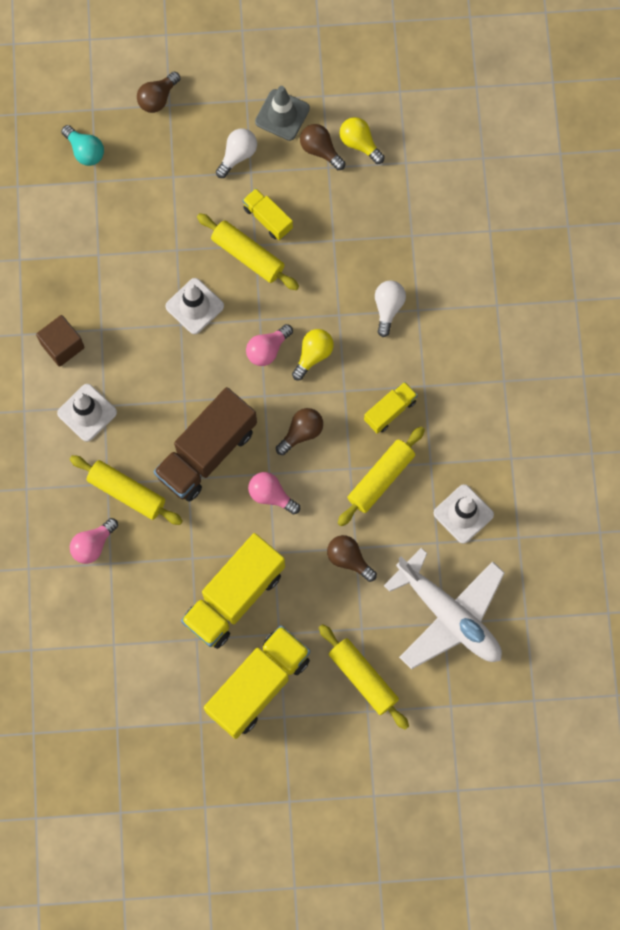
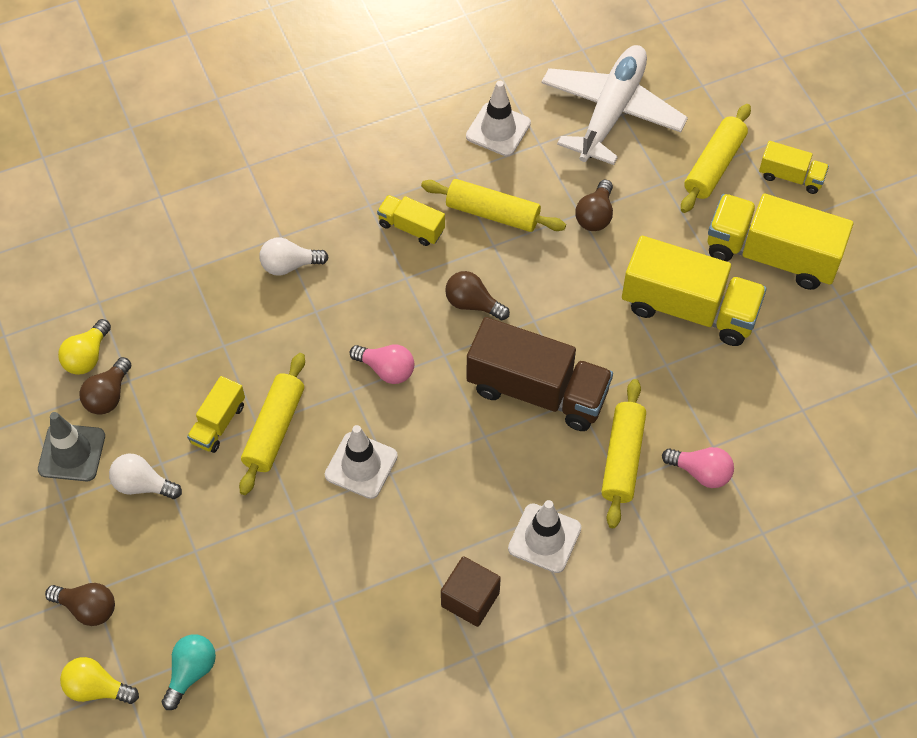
camera: 110 degrees left, 15 degrees down
pink light bulb [248,472,300,514] -> none
yellow light bulb [292,329,334,380] -> yellow light bulb moved to [60,657,139,704]
none -> yellow truck [759,141,829,194]

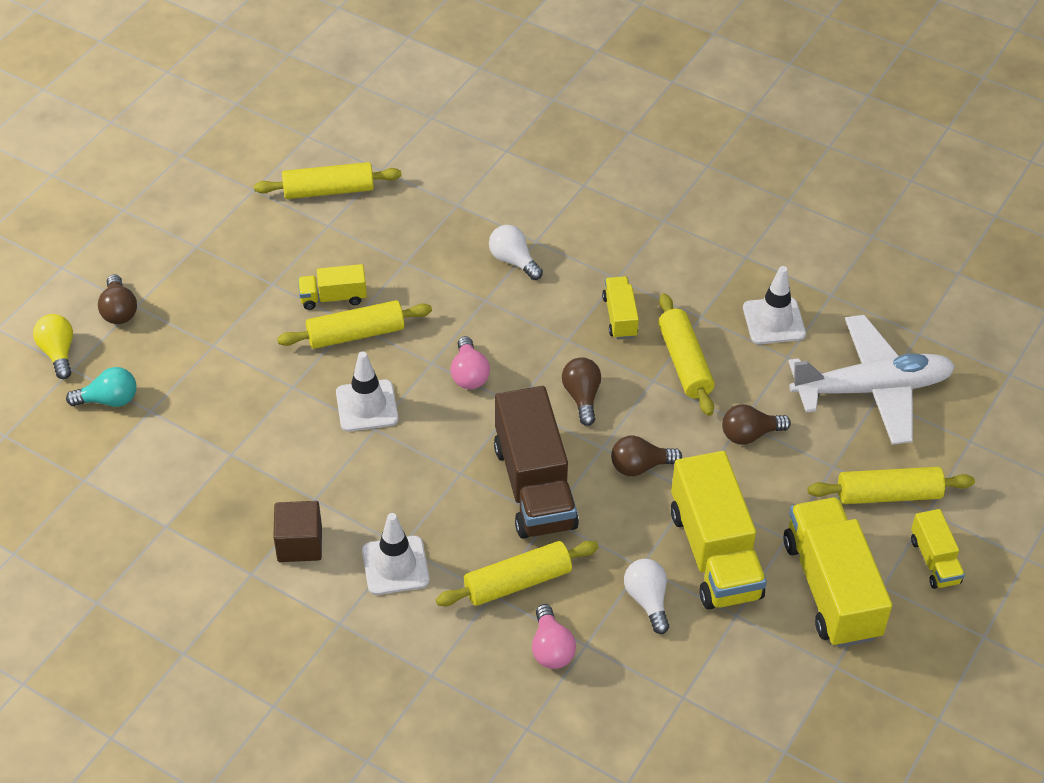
camera: 55 degrees right, 10 degrees down
grey traffic cone [38,412,105,481] -> none
yellow light bulb [58,319,111,375] -> yellow rolling pin [254,162,402,199]
brown light bulb [79,357,131,415] -> brown light bulb moved to [611,435,682,476]
white light bulb [109,453,182,499] -> white light bulb moved to [624,559,669,634]

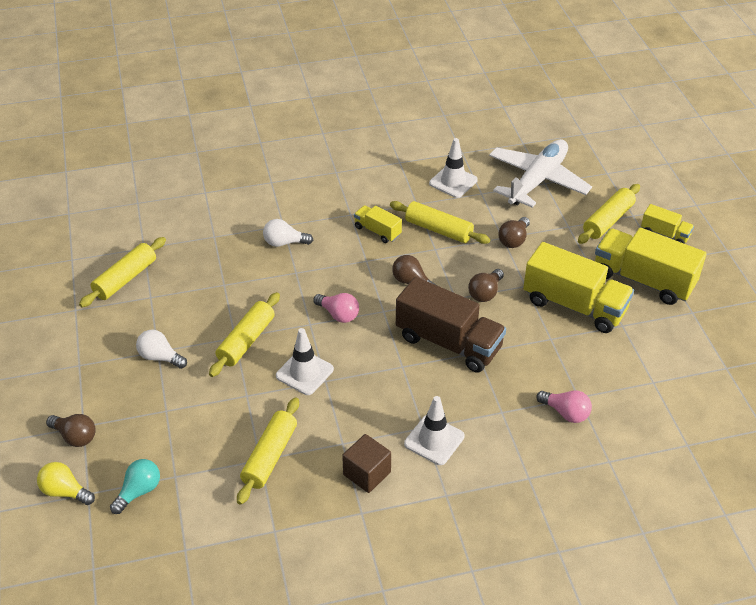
camera: 45 degrees left, 5 degrees down
yellow truck [298,264,367,310] -> none
yellow rolling pin [436,541,599,606] -> yellow rolling pin moved to [237,397,299,505]
white light bulb [624,559,669,634] -> white light bulb moved to [136,330,187,369]

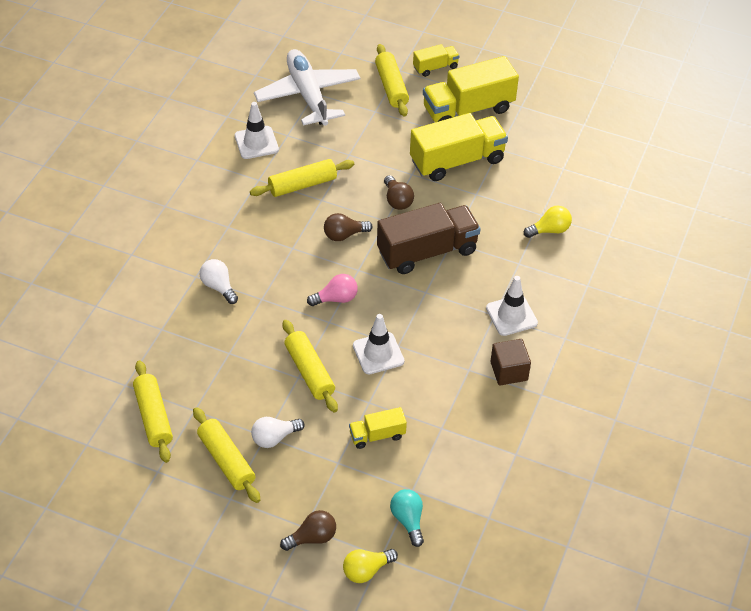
camera: 55 degrees left, 5 degrees up
yellow rolling pin [237,397,299,505] -> yellow rolling pin moved to [193,407,260,503]
white light bulb [263,219,313,247] -> white light bulb turned 105 degrees clockwise [200,259,238,304]
yellow truck [354,205,402,243] -> yellow truck moved to [349,407,407,449]
brown light bulb [498,217,530,248] -> none
pink light bulb [536,390,592,423] -> yellow light bulb [524,206,572,238]

